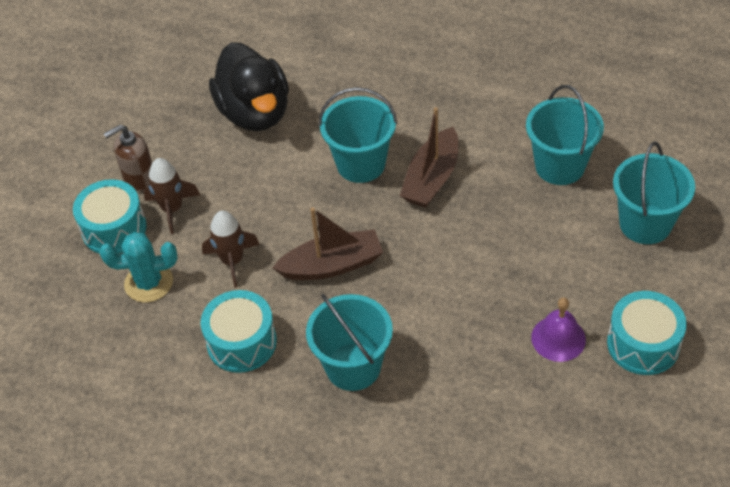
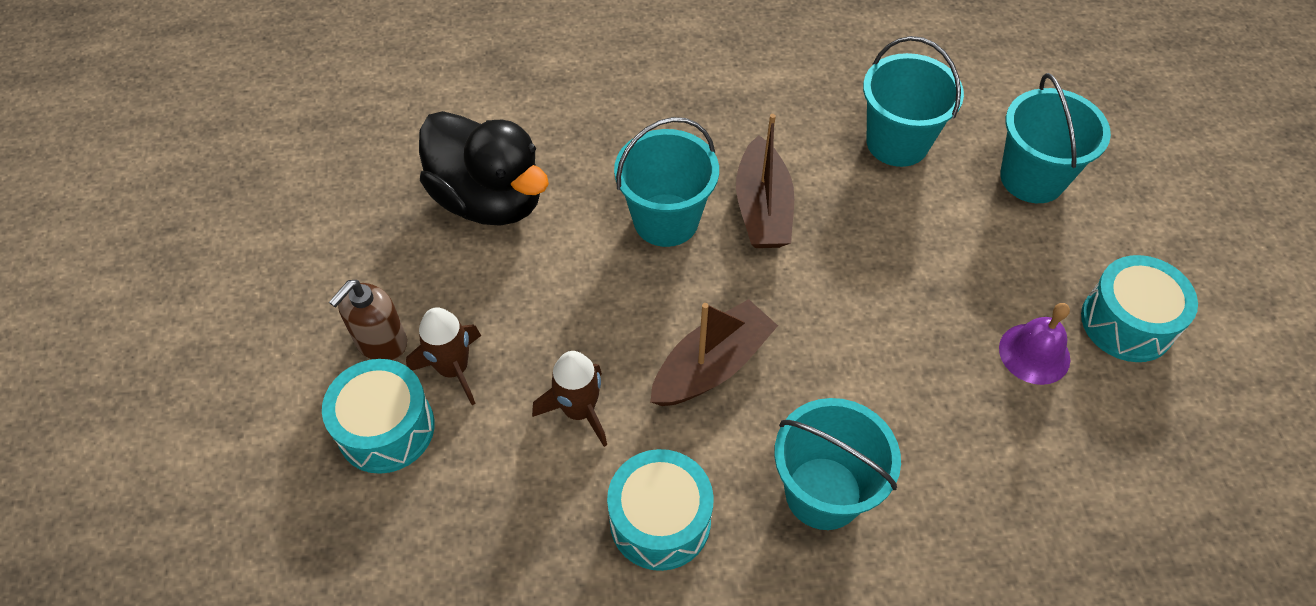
camera: 30 degrees left, 5 degrees up
turquoise cactus [100,232,177,303] -> none

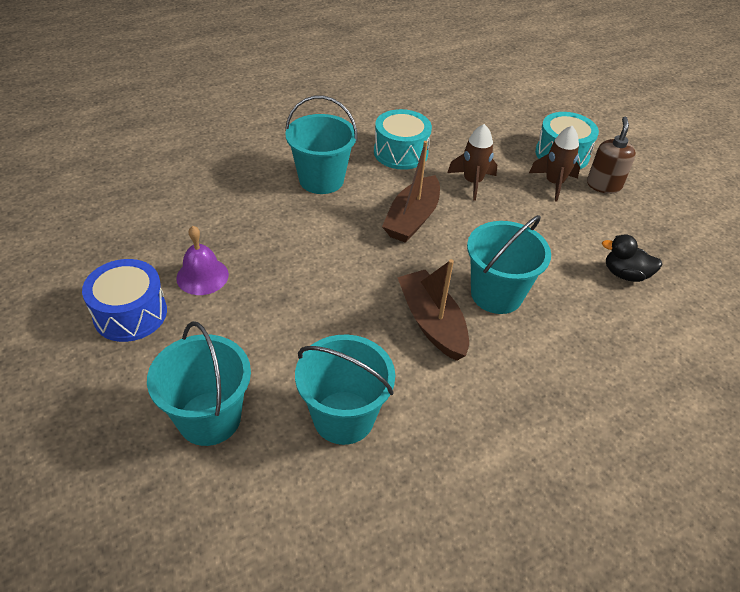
camera: 155 degrees right, 10 degrees down
black duck [419,111,549,226] -> black duck [602,234,662,282], size x0.48
turquoise drum [1081,255,1198,362] -> blue drum [82,259,167,342]

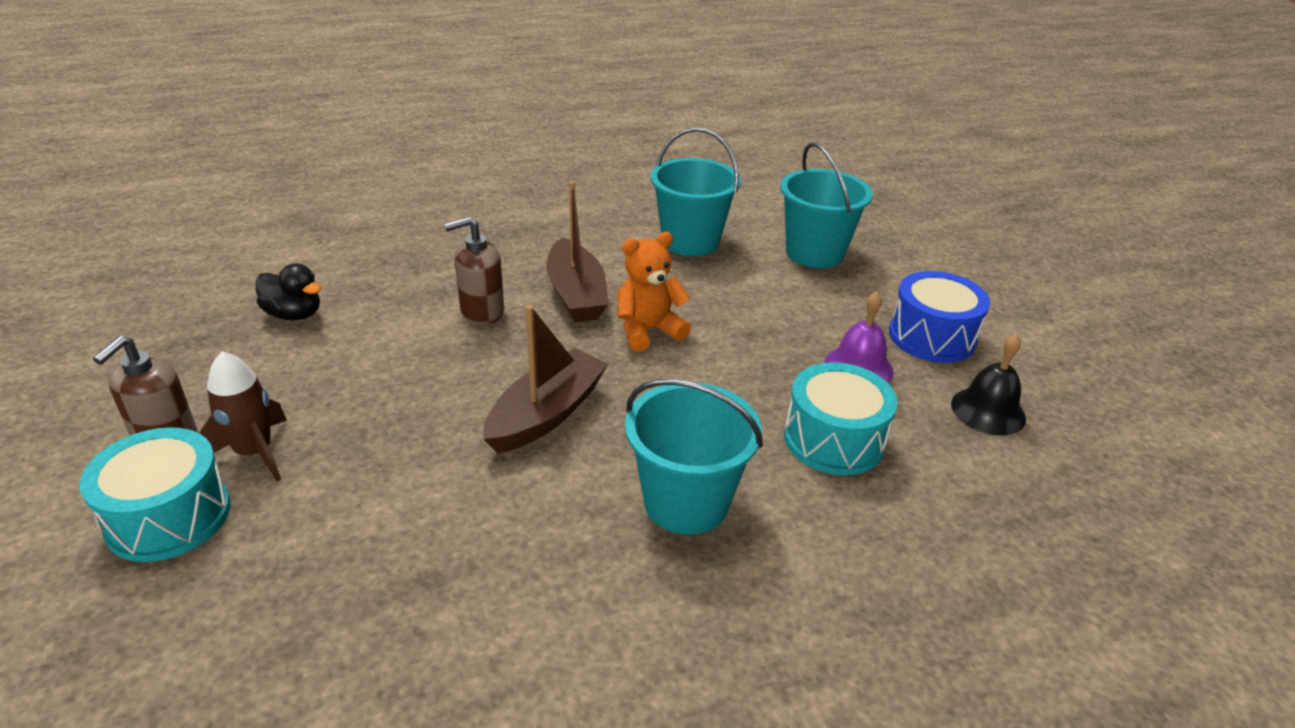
camera: 170 degrees left, 10 degrees down
turquoise drum [374,109,432,170] -> turquoise drum moved to [784,362,897,475]
brown rocket [447,124,497,201] -> none
turquoise bucket [467,215,551,314] -> brown soap dispenser [444,216,504,325]
none -> orange teddy bear [618,232,691,352]
none -> black bell [951,333,1026,435]

